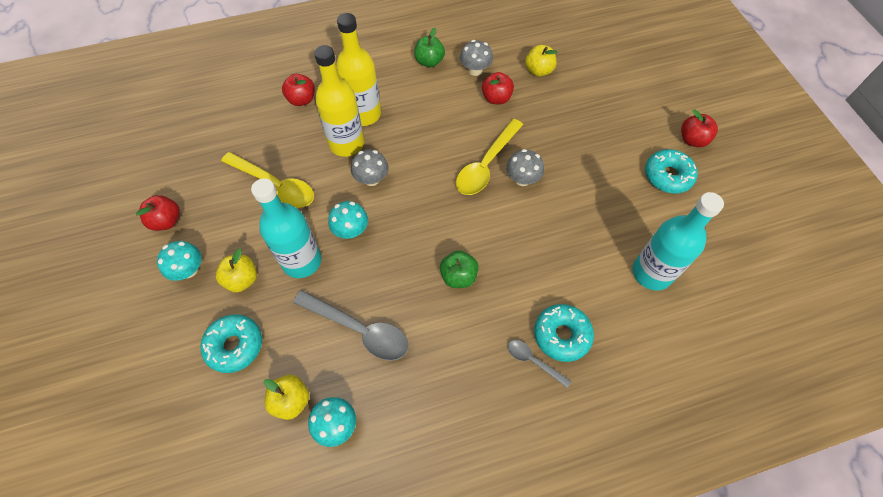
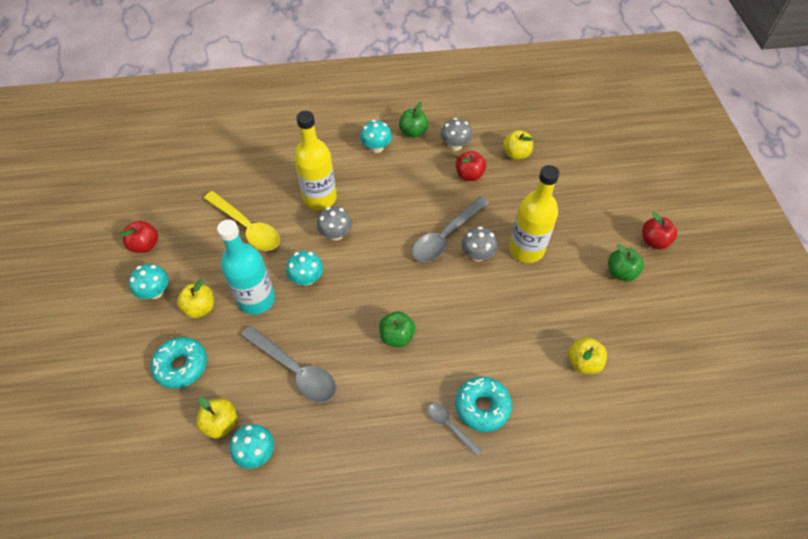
camera: 10 degrees right, 5 degrees down
red apple [282,74,315,106] -> none
yellow bottle [336,13,381,126] -> yellow bottle moved to [509,165,559,263]
yellow spoon [456,119,523,195] -> grey spoon [412,197,489,262]
turquoise bottle [632,192,724,290] -> yellow apple [568,337,607,374]
turquoise donut [645,149,698,193] -> green apple [608,244,644,281]
none -> turquoise mushroom [360,120,392,153]

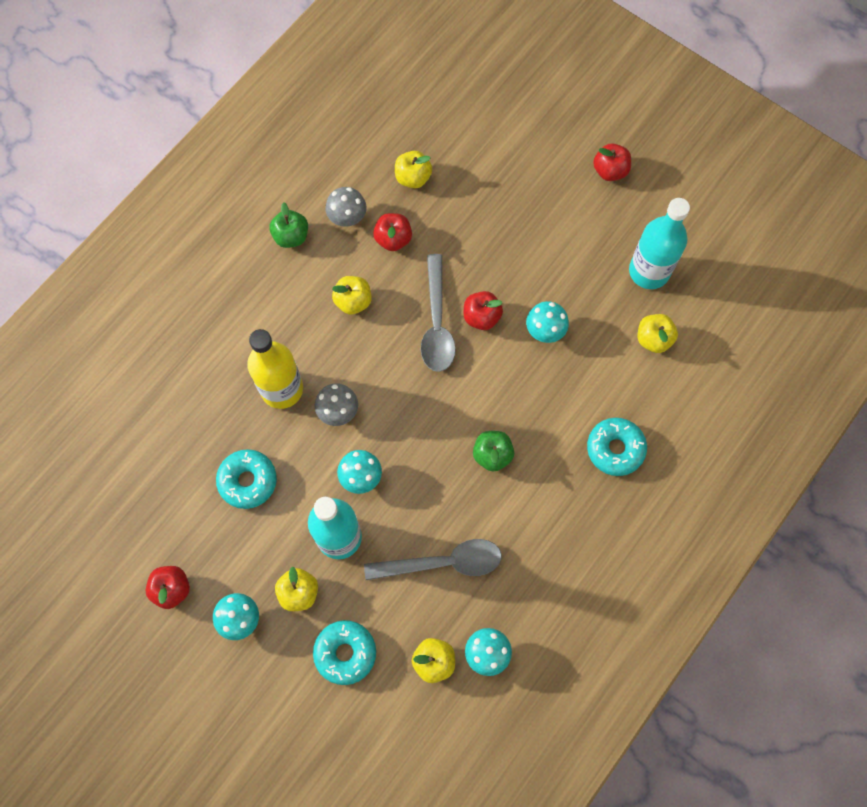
camera: 45 degrees left, 15 degrees up
yellow spoon [204,191,280,251] -> turquoise donut [216,449,277,509]
turquoise mushroom [360,120,392,153] -> turquoise mushroom moved to [526,301,569,343]
grey spoon [428,403,482,456] -> none
grey mushroom [461,226,498,262] -> red apple [464,291,503,330]
yellow bottle [509,165,559,263] -> none
green apple [608,244,644,281] -> none
none -> yellow apple [332,276,372,315]
none -> turquoise bottle [629,198,690,289]

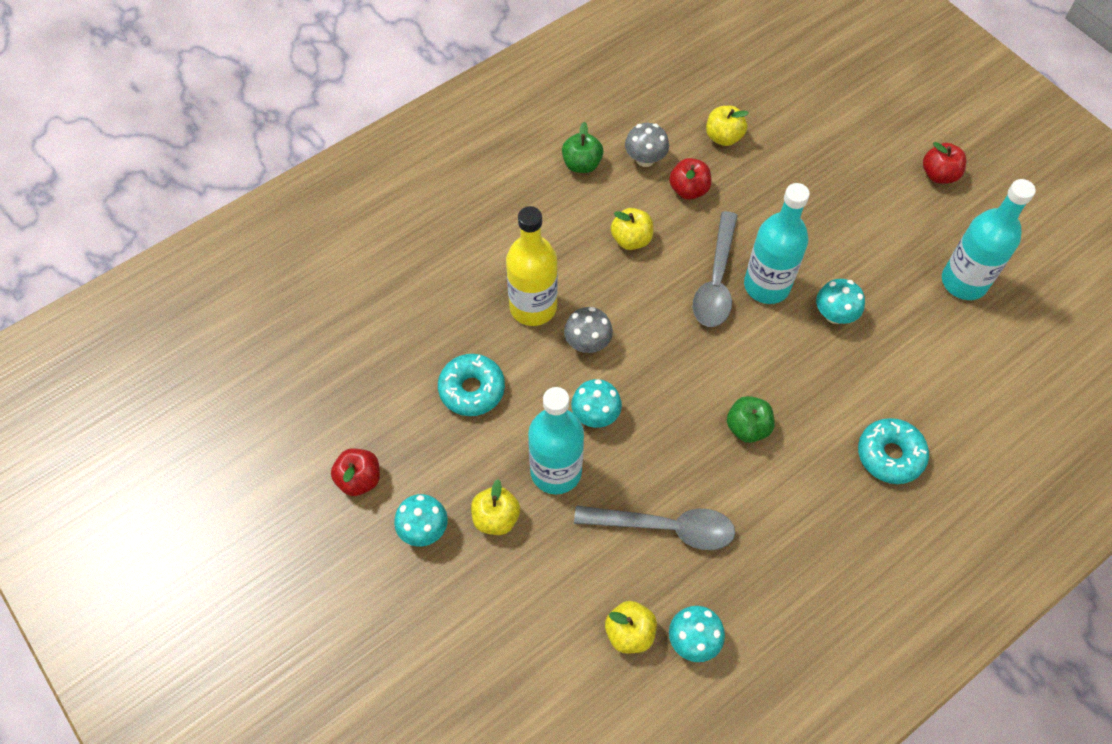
camera: 15 degrees right, 10 degrees down
turquoise donut [313,620,376,685] -> none
red apple [464,291,503,330] -> turquoise bottle [744,183,810,304]
yellow apple [638,314,678,353] -> none

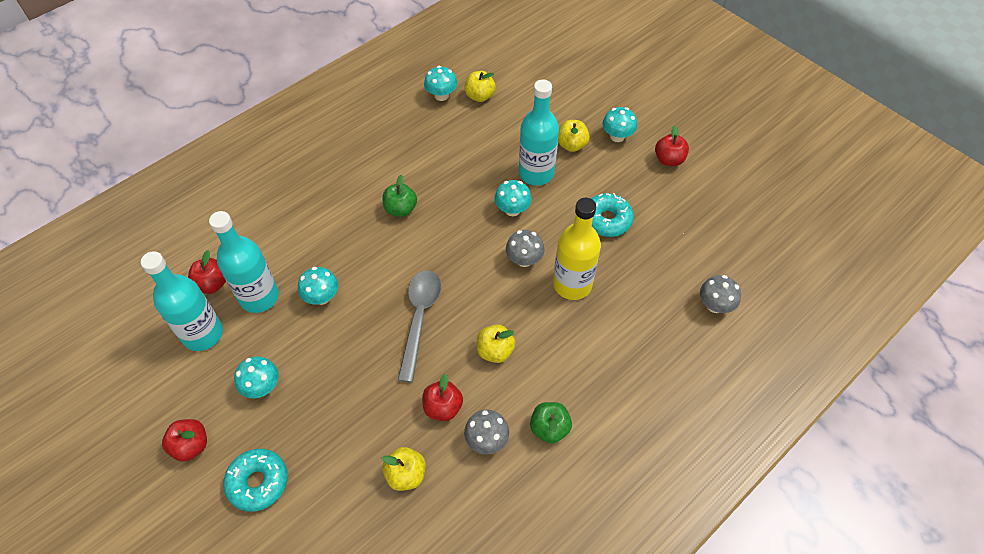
camera: 175 degrees right, 5 degrees down
grey spoon [574,505,735,550] -> none
turquoise bottle [744,183,810,304] -> turquoise bottle moved to [209,211,279,313]
turquoise donut [858,418,929,484] -> turquoise donut moved to [223,449,288,512]
none -> red apple [188,250,226,294]
none -> turquoise mushroom [234,356,279,398]
none -> grey mushroom [700,275,741,313]

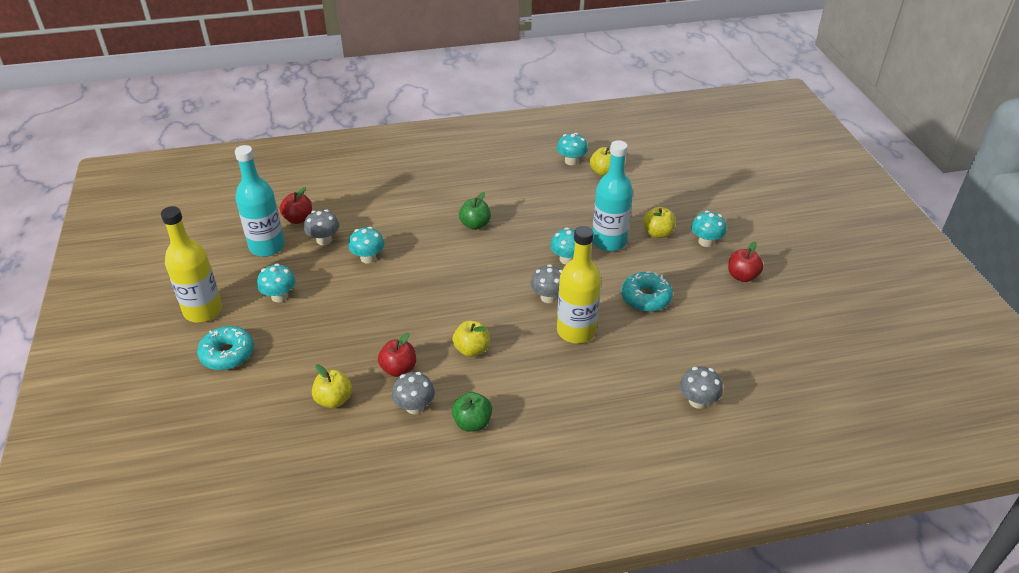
camera: 30 degrees right, 15 degrees down
red apple [162,419,207,462] -> yellow bottle [161,206,222,323]
turquoise bottle [209,211,279,313] -> grey mushroom [304,209,339,245]
grey spoon [398,270,441,383] -> none

